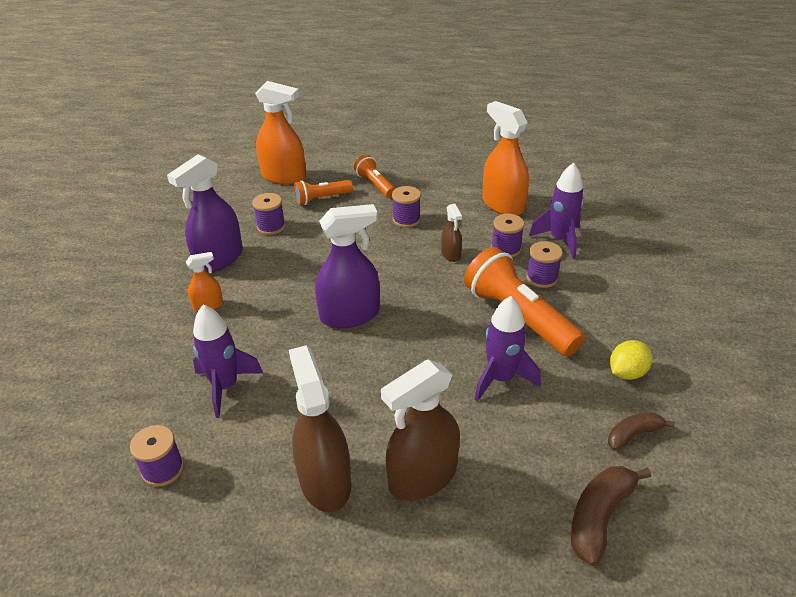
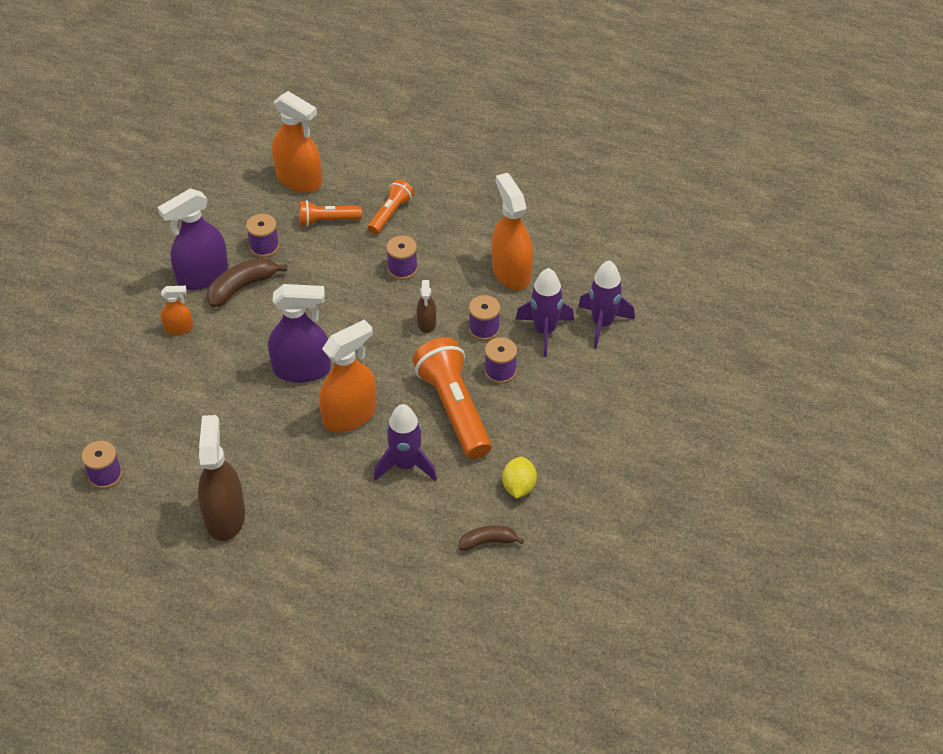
camera: 15 degrees right, 10 degrees up
purple rocket [193,304,263,418] -> purple rocket moved to [578,260,635,349]
orange flashlight [354,155,395,198] -> orange flashlight turned 45 degrees clockwise [368,179,414,234]
brown spray bottle [381,360,460,501] -> none
brown banana [571,466,651,566] -> brown banana moved to [207,258,287,307]
yellow lemon [610,340,653,380] -> yellow lemon turned 60 degrees counterclockwise [502,457,537,499]
none -> orange spray bottle [319,319,377,433]

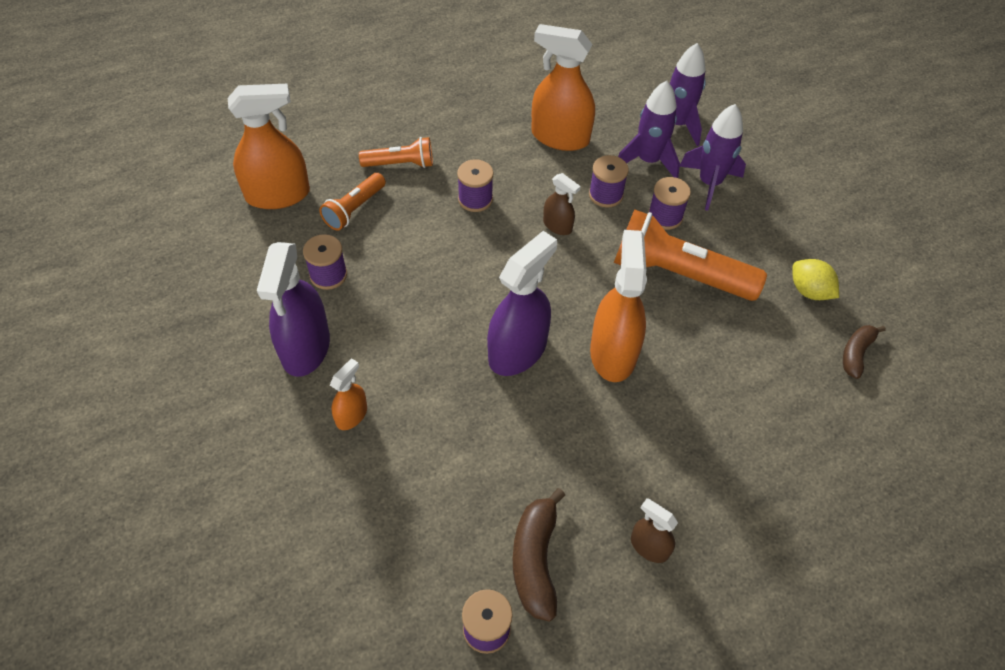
camera: 50 degrees left, 5 degrees up
brown spray bottle [198,415,245,541] -> brown spray bottle [631,498,678,563], size x0.51
brown banana [207,258,287,307] -> brown banana moved to [513,488,565,622]
orange flashlight [368,179,414,234] -> orange flashlight turned 105 degrees clockwise [359,137,433,168]
purple rocket [374,404,437,481] -> purple rocket moved to [680,104,746,211]

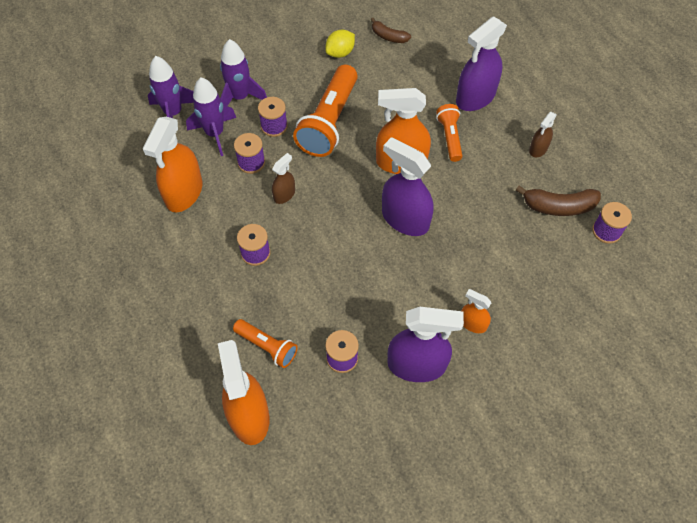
camera: 90 degrees left, 5 degrees up
orange flashlight [359,137,433,168] -> orange flashlight moved to [436,104,463,162]
none -> purple spray bottle [456,16,507,111]

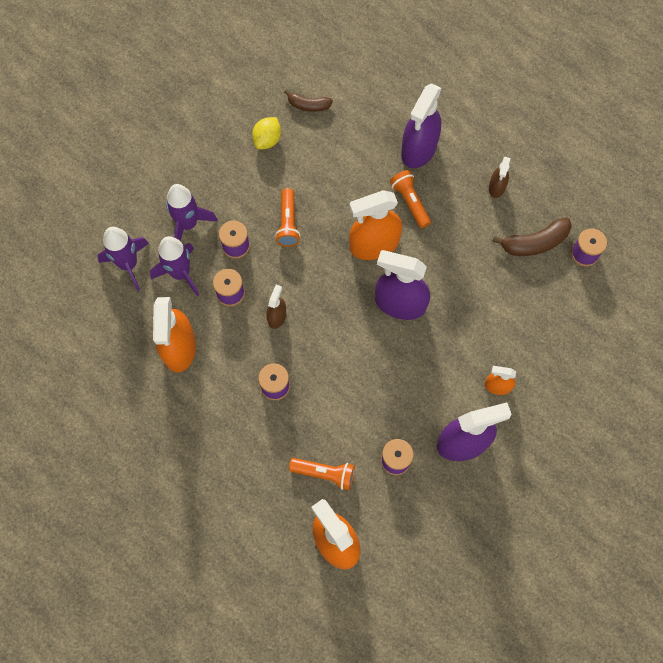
camera: 20 degrees left, 10 degrees up
orange flashlight [293,64,358,157] -> orange flashlight [275,188,300,247], size x0.54

